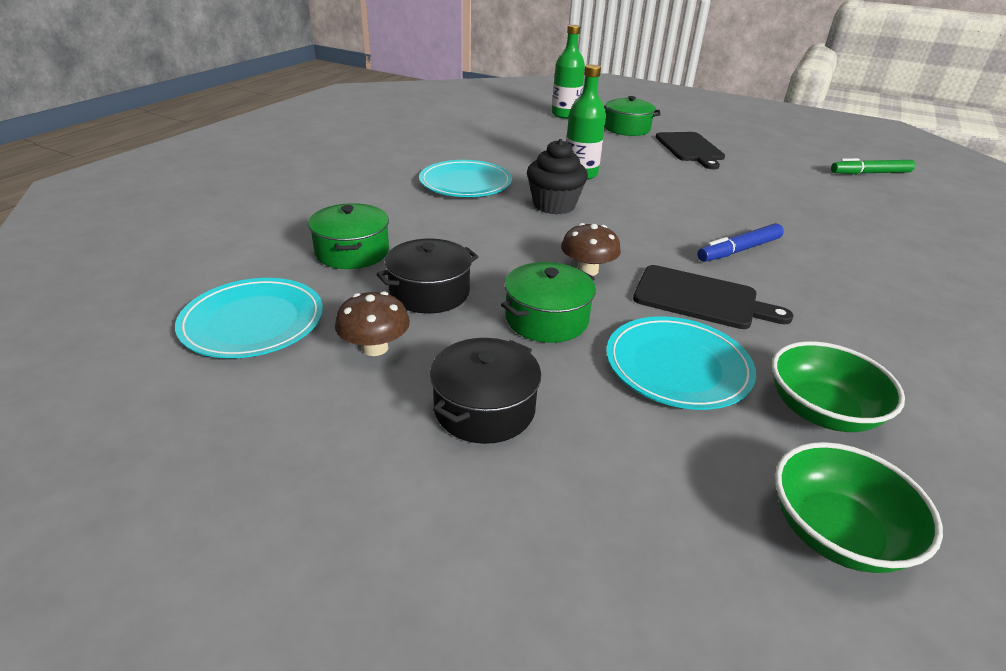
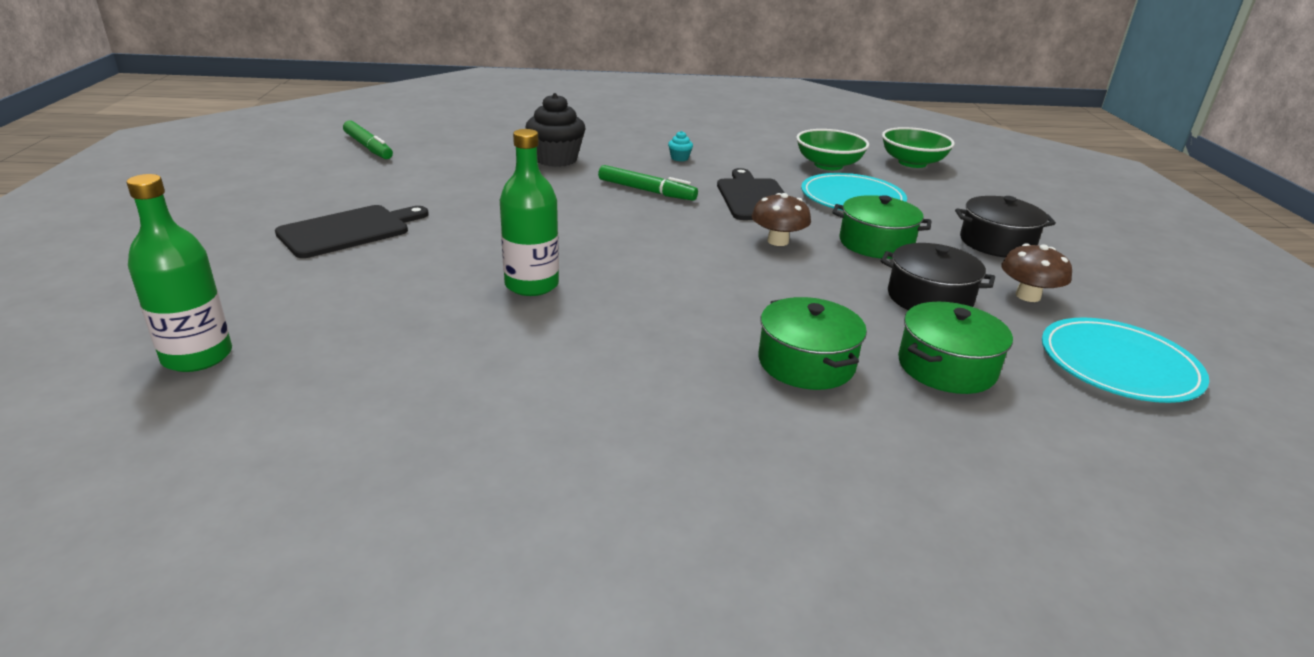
camera: 120 degrees left, 5 degrees down
turquoise plate [419,160,512,197] -> none
black cupcake [527,139,588,215] -> black cupcake moved to [525,93,586,167]
green pot [604,96,661,136] -> green pot moved to [758,297,867,390]
blue marker [697,223,784,262] -> green marker [598,165,698,201]
none -> turquoise cupcake [668,131,693,161]

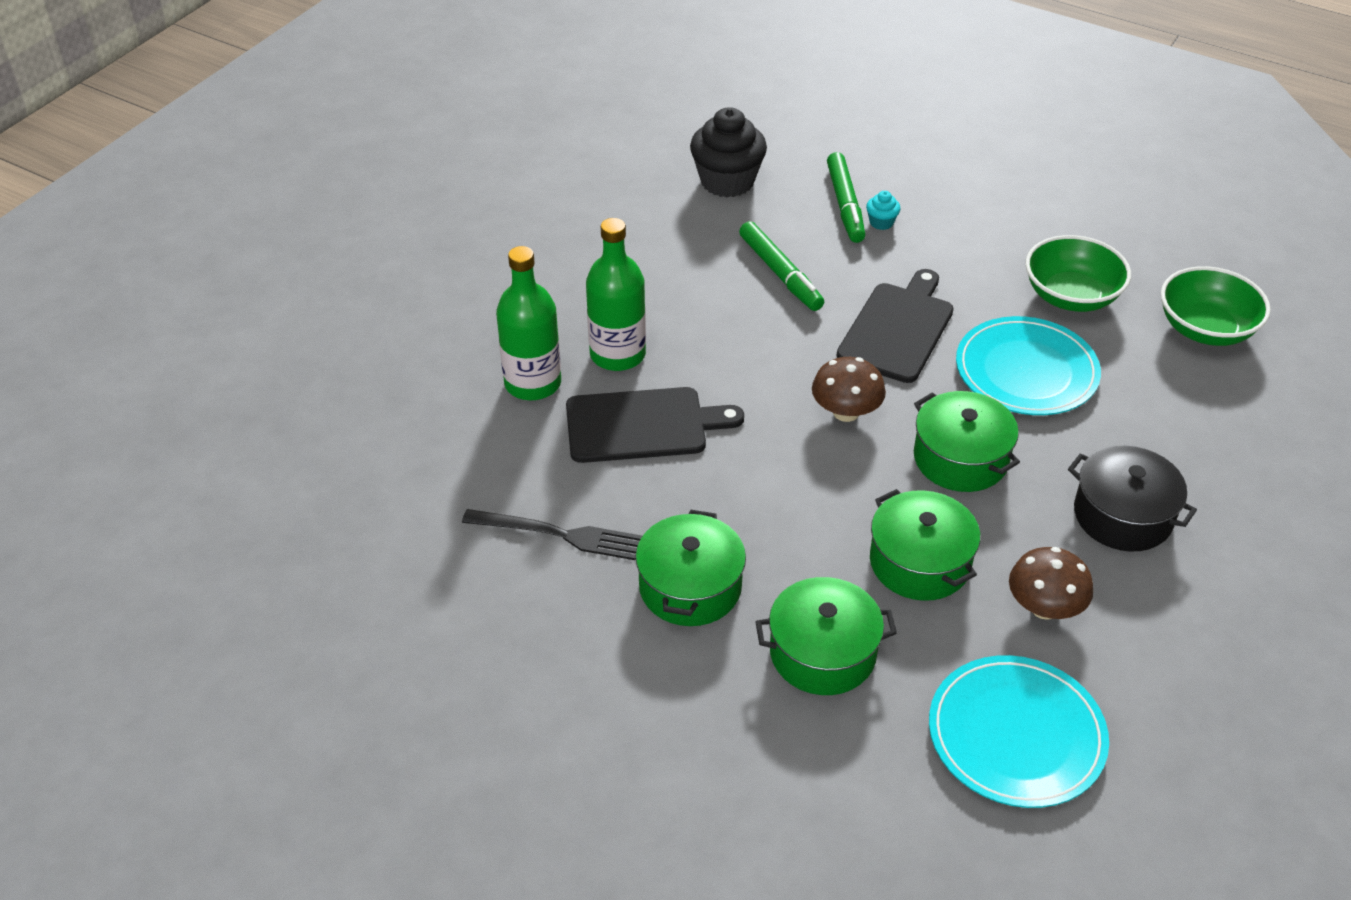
camera: 35 degrees right, 15 degrees up
green bottle [126,174,232,372] -> green bottle moved to [586,218,646,371]
black cutting board [275,205,429,258] -> black cutting board moved to [566,387,744,463]
green marker [343,120,393,159] -> green marker moved to [827,152,865,243]
black pot [881,243,995,310] -> green pot [870,489,980,601]
none -> black fork [462,509,642,560]

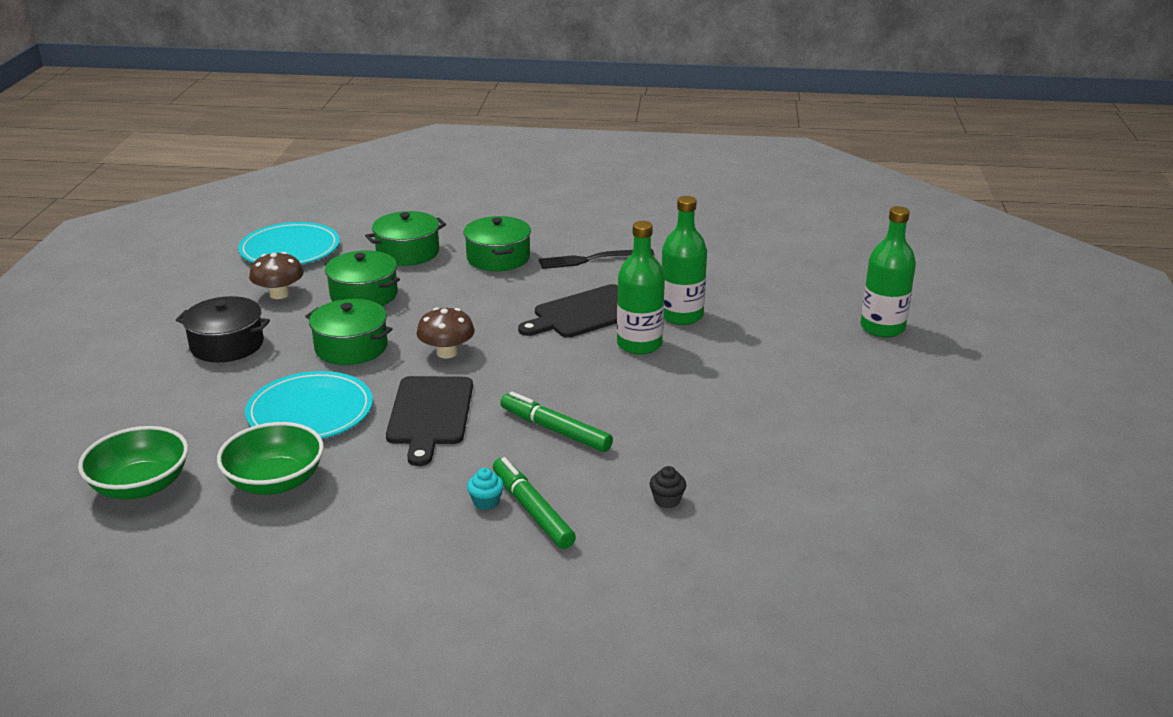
camera: 155 degrees right, 15 degrees down
black cupcake [690,107,767,197] -> black cupcake [650,466,686,508], size x0.44
none -> green bottle [861,206,916,337]

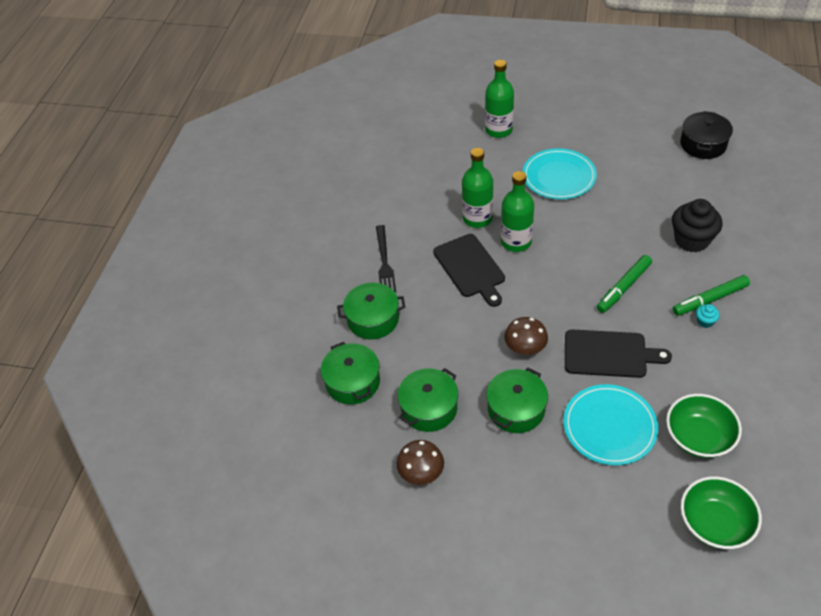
camera: 80 degrees left, 20 degrees up
black pot [176,296,270,362] -> black pot moved to [680,111,733,159]
turquoise plate [238,222,340,264] -> turquoise plate moved to [523,148,597,199]
black cupcake [650,466,686,508] -> black cupcake [672,199,722,252], size x2.30

